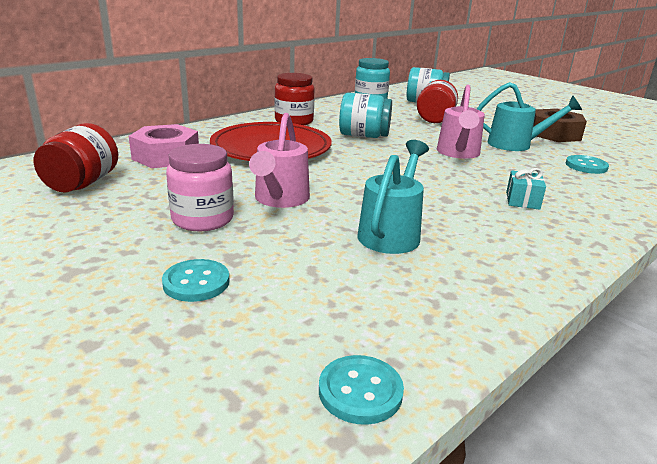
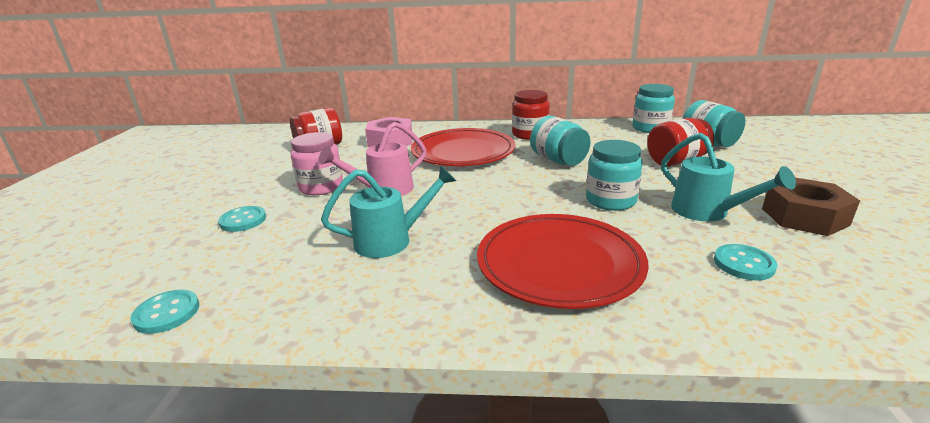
camera: 50 degrees right, 0 degrees up
pink watering can [437,84,485,159] -> turquoise jar [586,140,643,211]
turquoise gift [506,168,546,210] -> red plate [477,214,649,309]

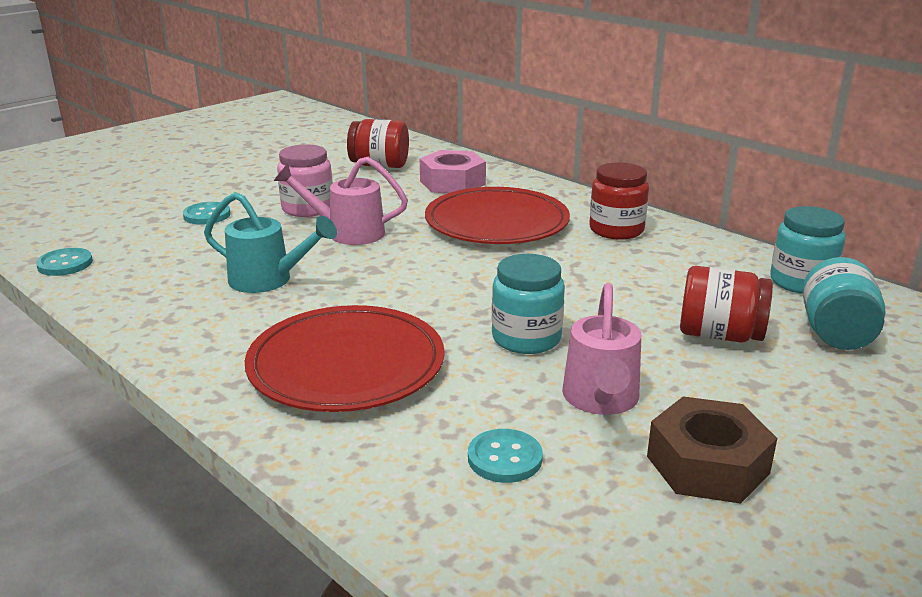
camera: 40 degrees right, 0 degrees up
turquoise jar [530,116,591,166] -> none
turquoise watering can [661,133,796,222] -> pink watering can [562,283,641,415]

